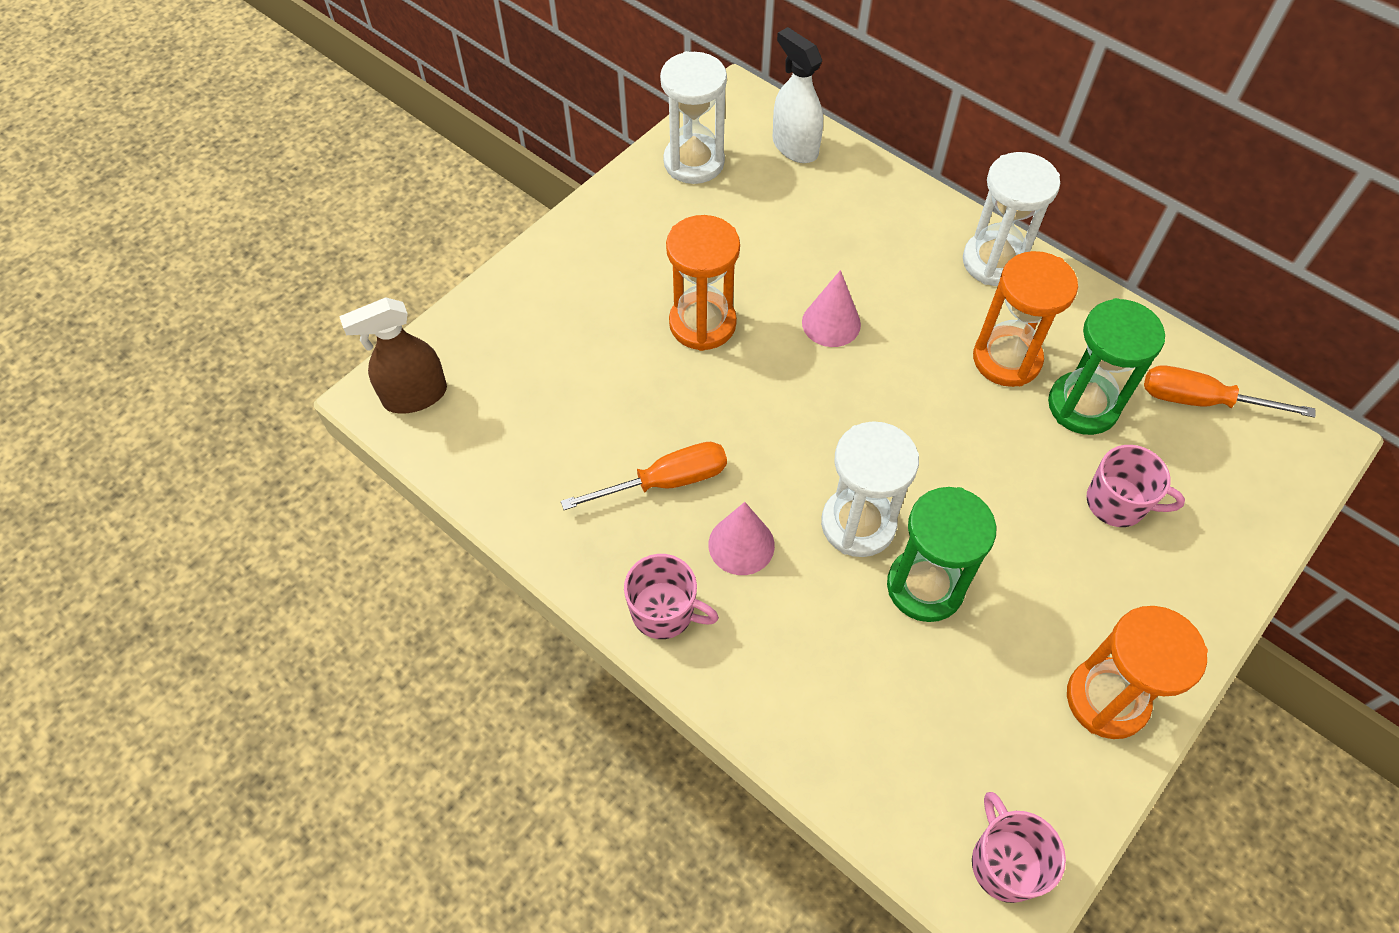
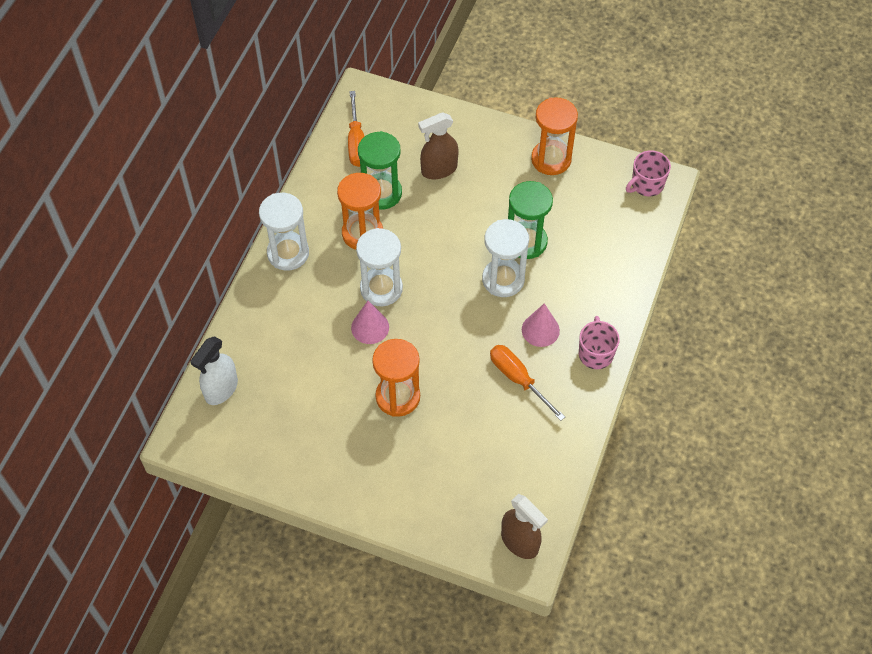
camera: 110 degrees left, 0 degrees up
white hourglass [660,51,727,184] -> white hourglass moved to [356,228,403,306]
pink mug [1086,445,1185,527] -> brown spray bottle [418,112,459,179]

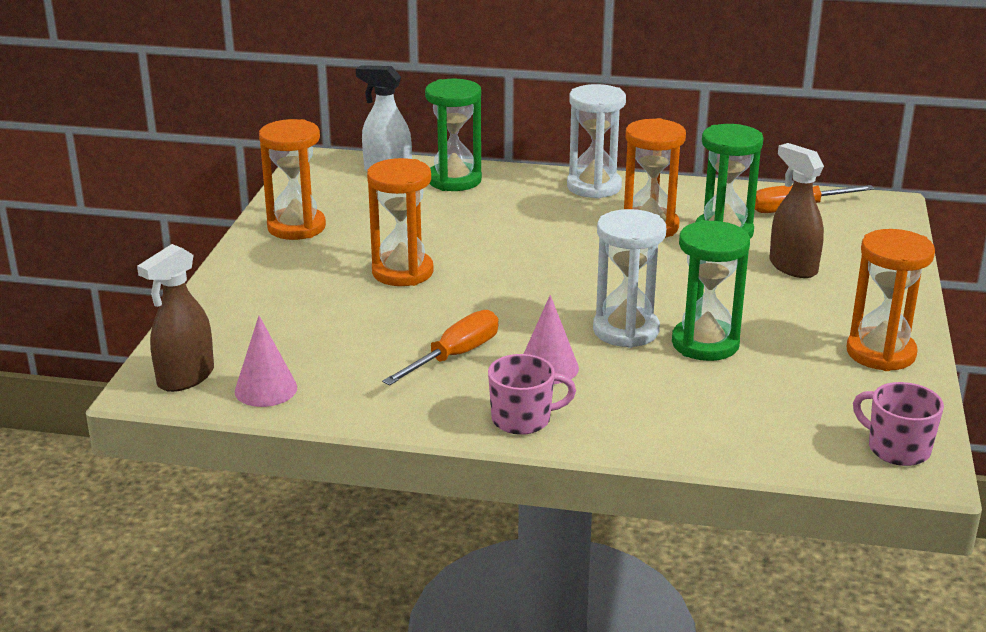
camera: 80 degrees right, 30 degrees down
pink cone [351,301,389,344] -> pink cone moved to [235,316,297,407]
white hourglass [356,228,403,306] -> none
none -> orange hourglass [259,119,326,240]
none -> green hourglass [425,79,482,191]

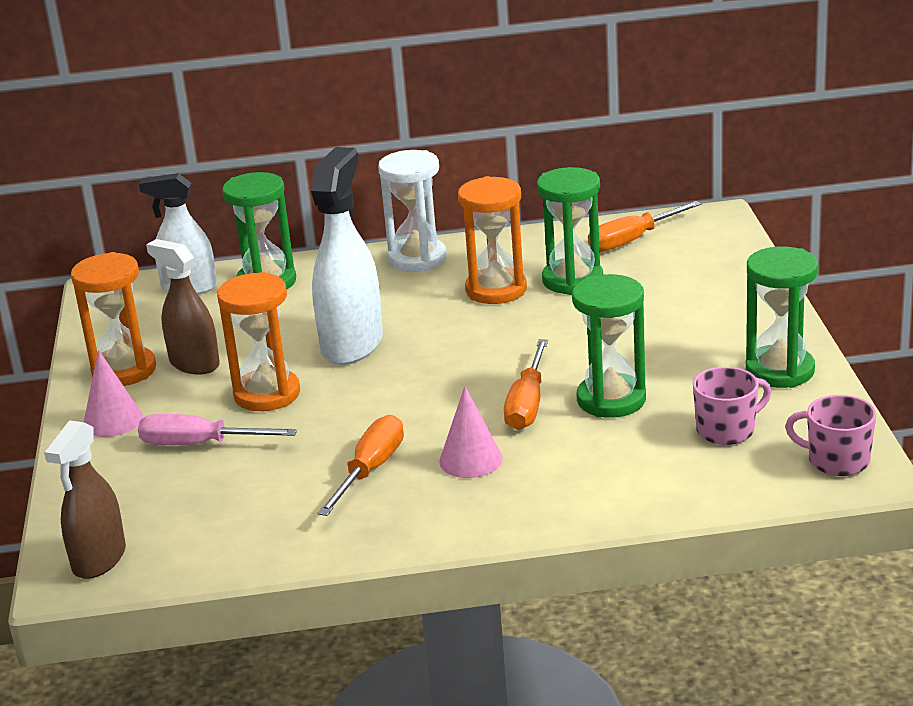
camera: 15 degrees left, 0 degrees up
pink cone [235,316,297,407] -> pink cone moved to [84,350,143,437]
pink mug [488,354,576,435] -> pink mug moved to [693,367,771,445]
white hourglass [593,209,666,348] -> orange screwdriver [504,339,548,430]
brown spray bottle [769,143,824,278] -> brown spray bottle moved to [146,239,220,374]
orange hourglass [847,229,935,371] -> green hourglass [746,247,818,388]
none -> pink screwdriver [138,414,297,445]
none -> white spray bottle [311,147,383,365]

